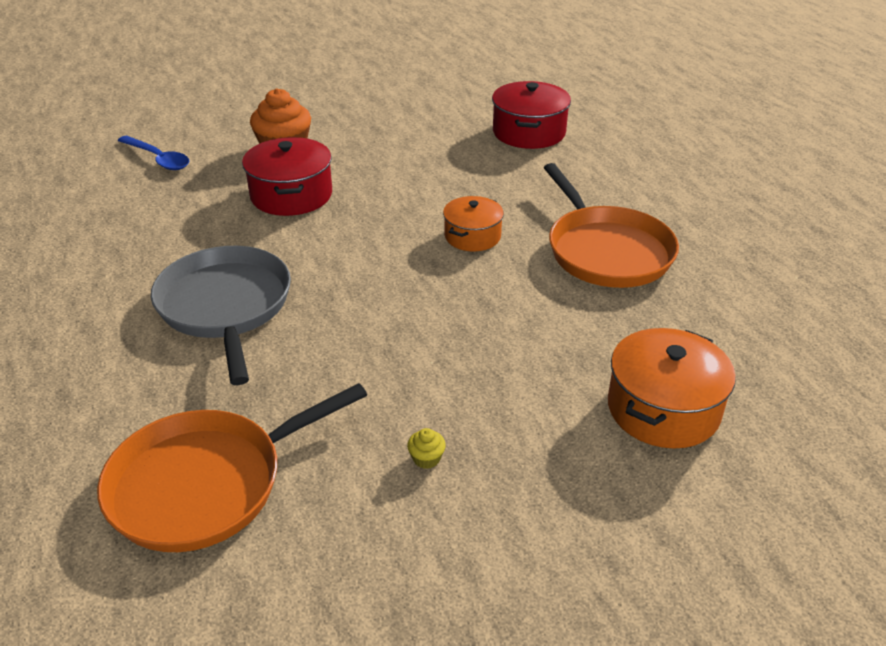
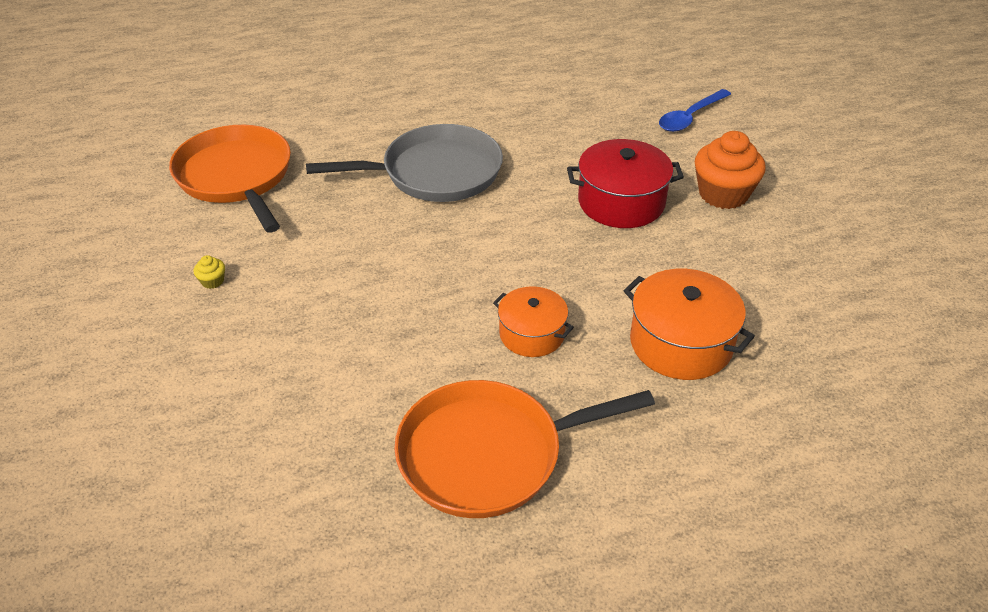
camera: 95 degrees right, 5 degrees up
red pot [492,81,571,149] -> none
orange pot [608,328,736,448] -> orange pot moved to [624,269,755,380]

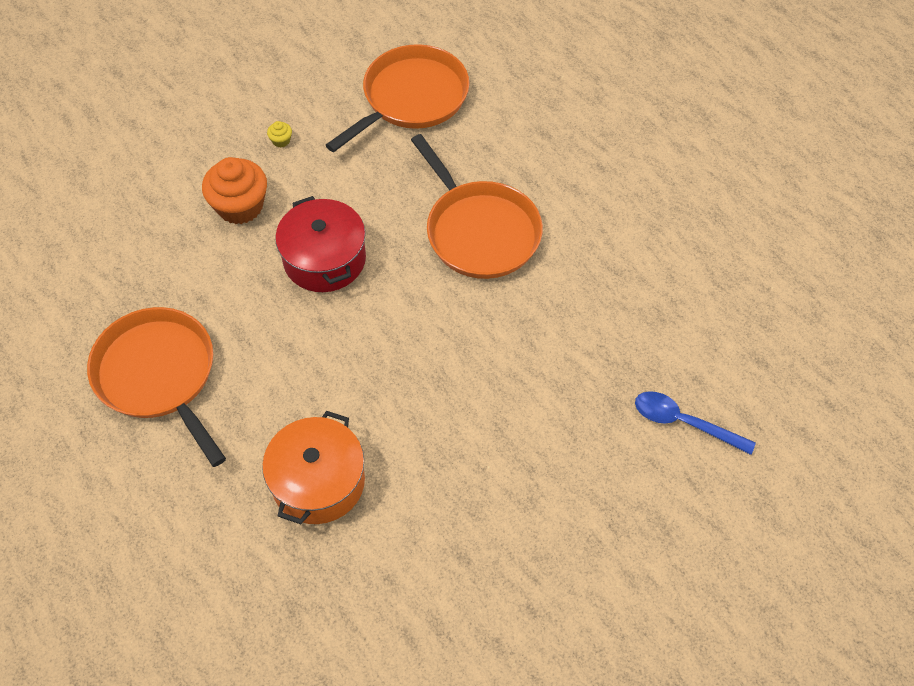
camera: 70 degrees right, 15 degrees up
grey pan [306,124,503,202] -> orange pan [411,134,543,279]
orange pot [493,286,574,357] -> none
red pot [567,139,684,228] -> red pot moved to [275,196,366,292]
orange cupcake [695,131,766,209] -> orange cupcake moved to [202,157,267,224]

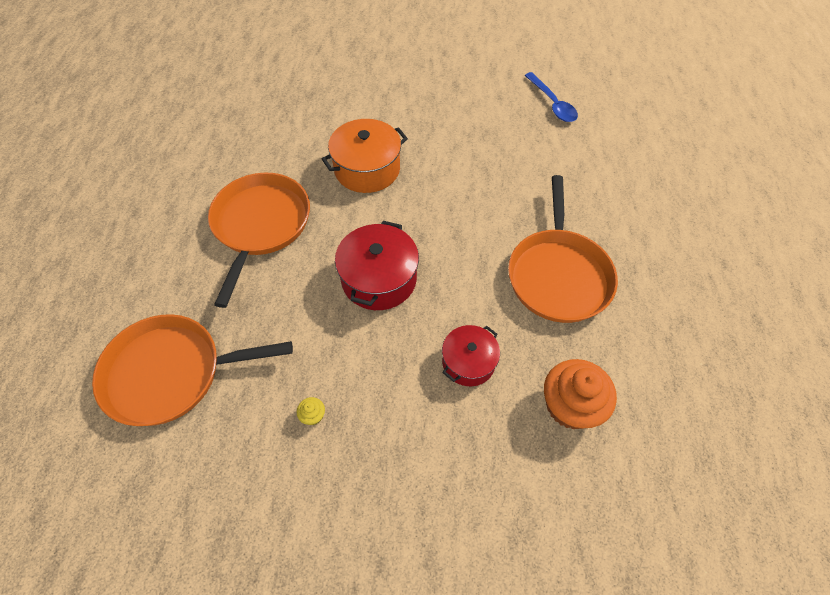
camera: 140 degrees left, 0 degrees up
orange cupcake [202,157,267,224] -> orange cupcake moved to [544,359,617,429]
orange pot [262,411,365,524] -> orange pot moved to [322,119,408,193]
blue spoon [635,391,756,455] -> blue spoon moved to [524,72,578,122]
none -> red pot [442,325,500,386]

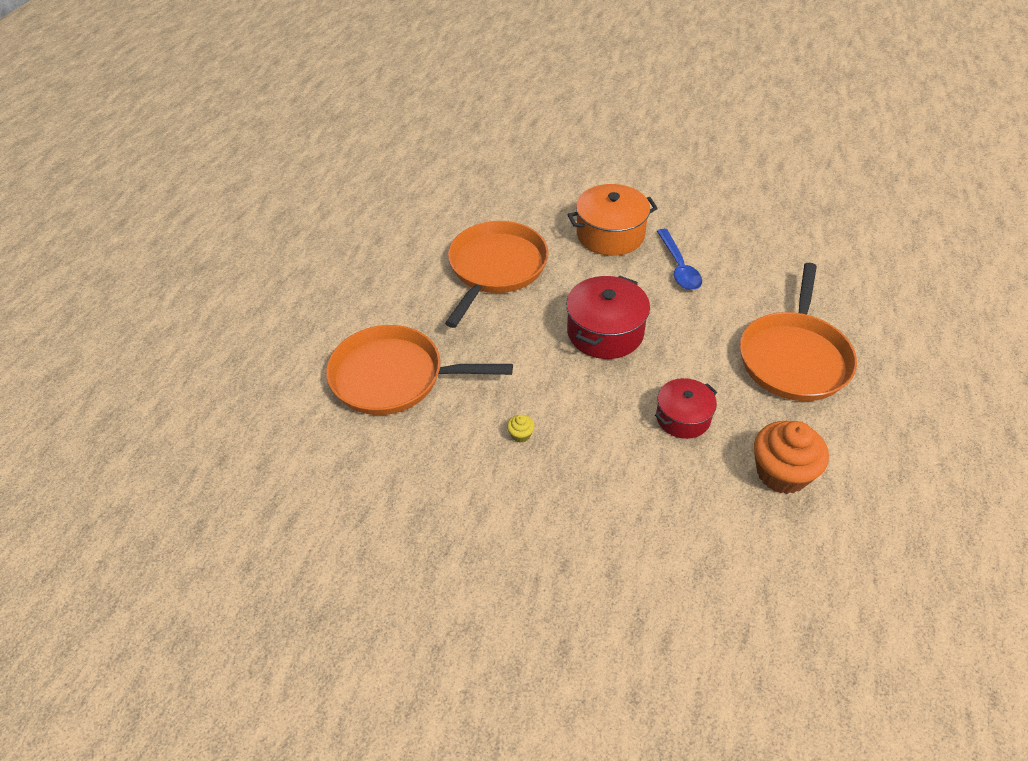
camera: 15 degrees right, 10 degrees down
blue spoon [524,72,578,122] -> blue spoon moved to [657,229,702,290]

